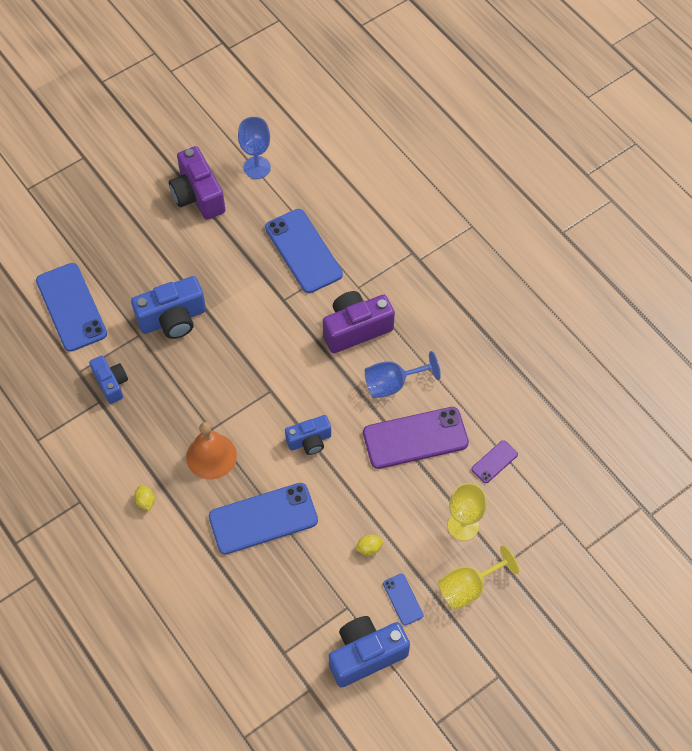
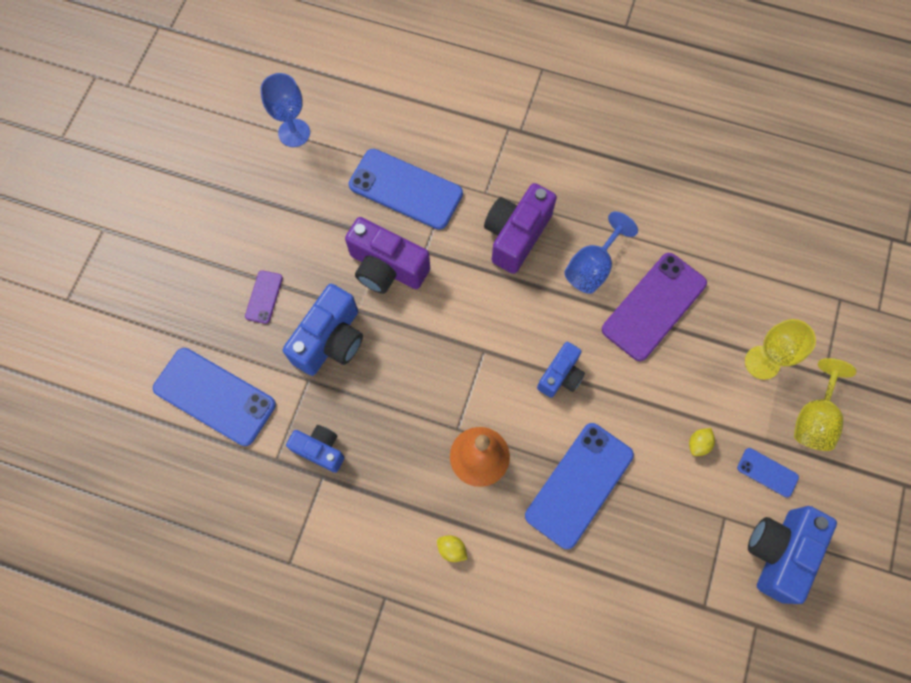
camera: 35 degrees left, 10 degrees up
purple camera [169,146,225,220] -> purple camera moved to [345,217,430,294]
purple phone [471,440,518,483] -> purple phone moved to [245,271,283,324]

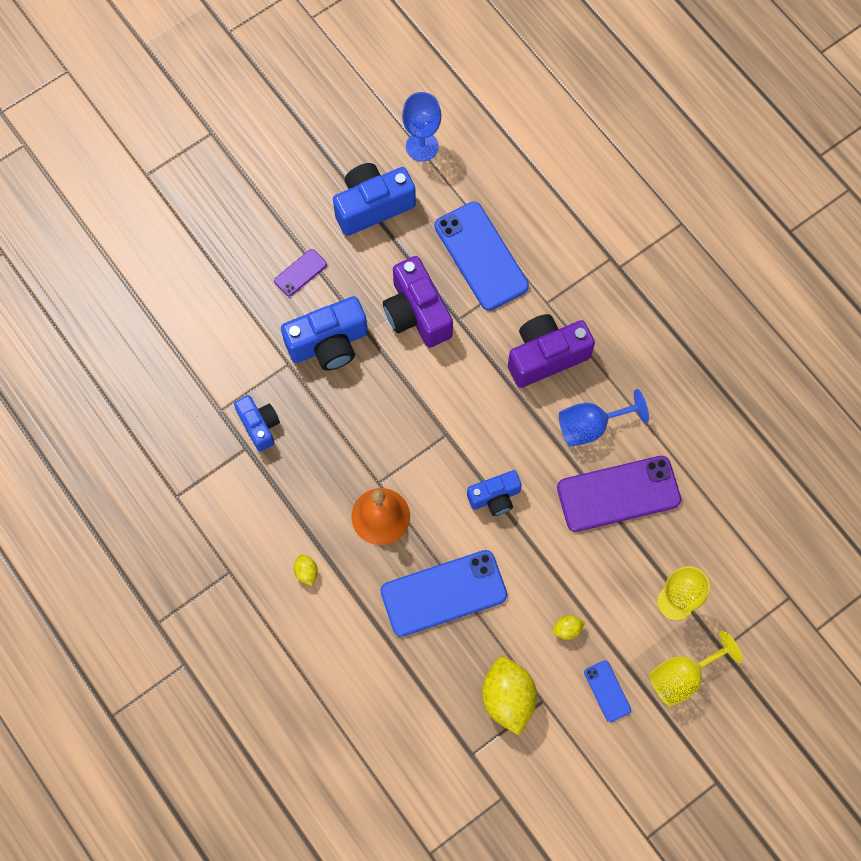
camera: 35 degrees right, 0 degrees up
blue phone [153,348,276,446] -> none
blue camera [748,506,837,604] -> blue camera moved to [333,163,416,236]
none -> yellow lemon [482,657,537,735]

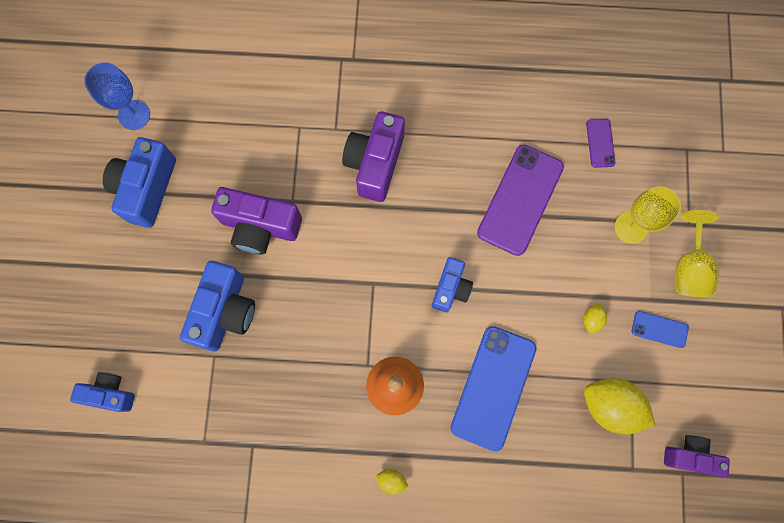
camera: 50 degrees left, 5 degrees up
blue camera [234,395,280,452] -> blue camera moved to [70,372,135,412]
purple phone [274,249,327,296] -> purple phone moved to [586,119,616,168]
blue phone [435,202,529,311] -> none
blue goblet [559,389,649,447] -> none
none -> purple camera [664,435,730,477]

